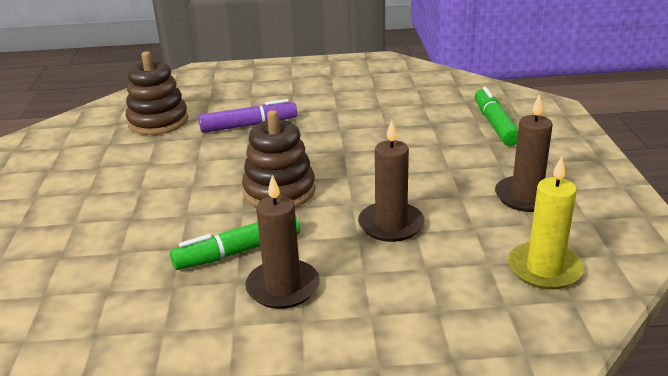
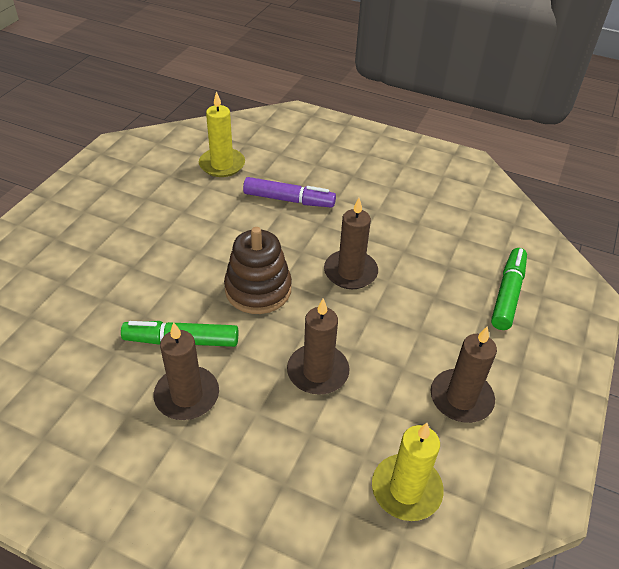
camera: 25 degrees right, 15 degrees up
brown stacking toy [126,51,188,135] -> yellow candle [199,91,245,177]
none -> brown candle [324,198,378,289]

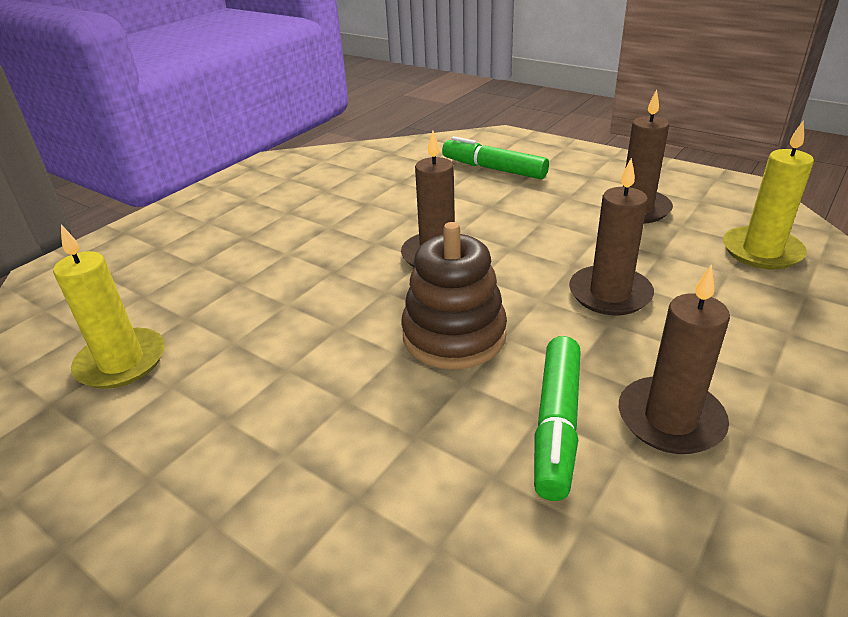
camera: 75 degrees left, 10 degrees down
purple marker [243,177,336,208] -> none

